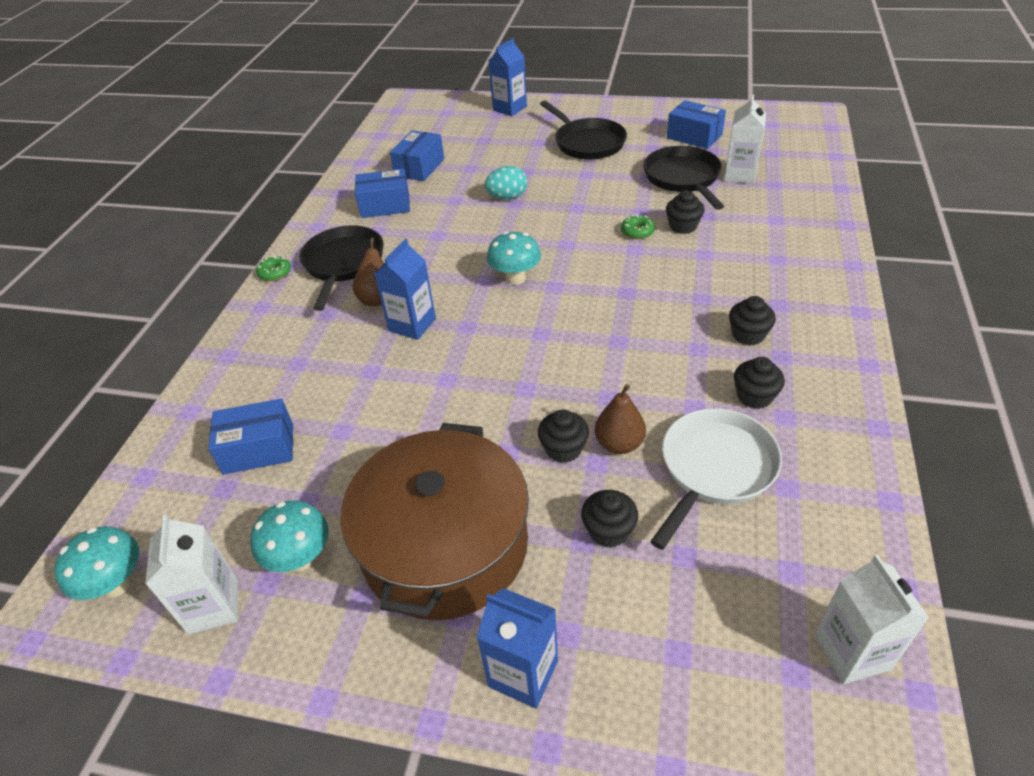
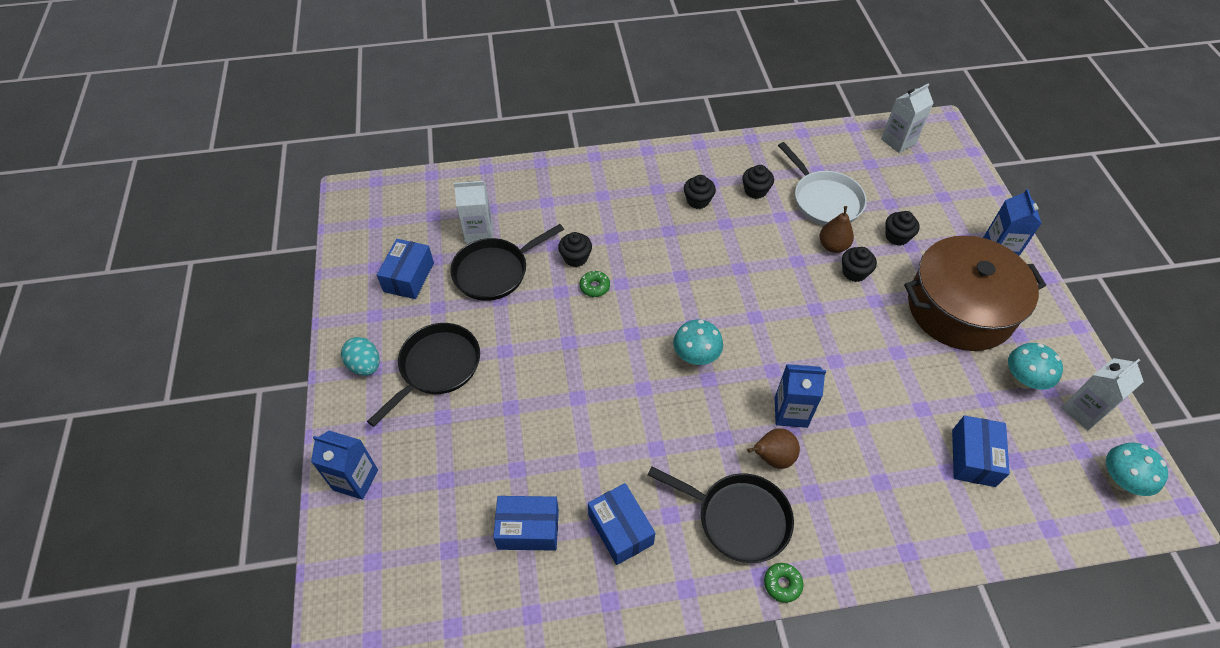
camera: 115 degrees left, 10 degrees up
blue box [208,399,293,475] -> blue box turned 45 degrees clockwise [952,415,1010,487]
black pan [300,225,384,311] -> black pan turned 135 degrees counterclockwise [648,467,794,563]
turquoise egg [485,166,527,200] -> turquoise egg moved to [341,337,380,376]
white pan [650,408,782,550] -> white pan turned 135 degrees counterclockwise [778,142,867,225]

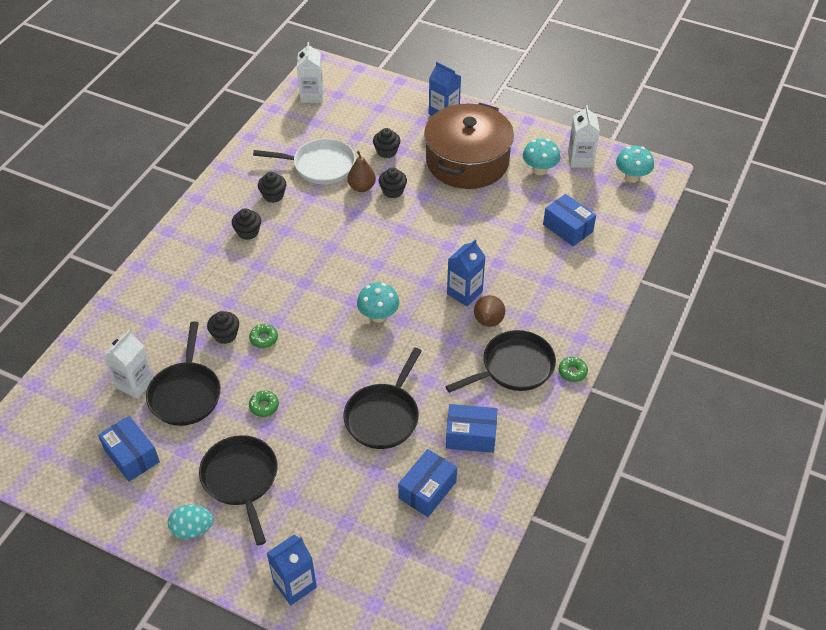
camera: 55 degrees left, 5 degrees down
none -> green donut [249,391,279,417]
none -> black pan [343,348,422,449]

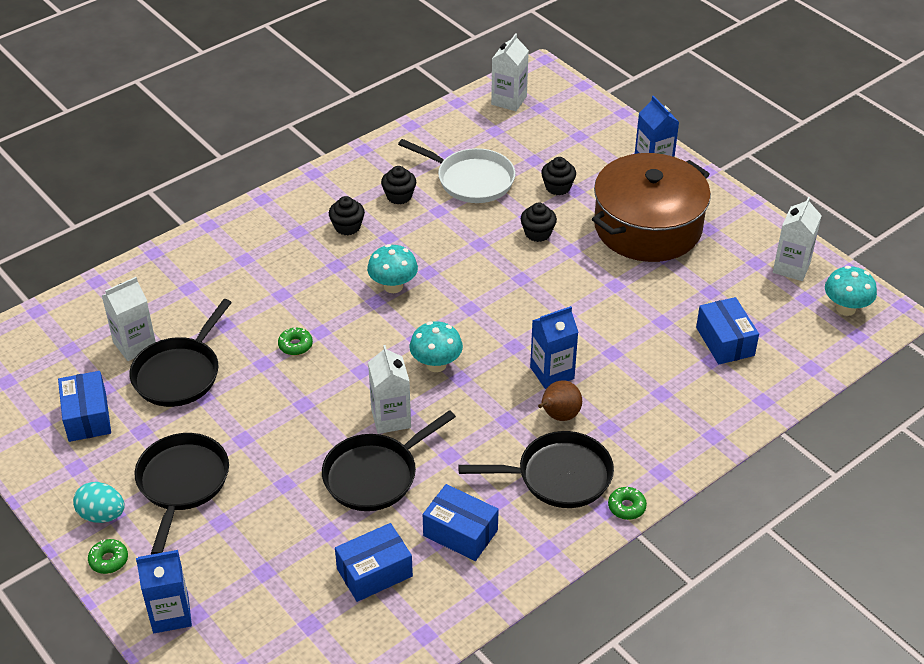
camera: 25 degrees right, 5 degrees down
black cupcake [207,311,239,344] -> none
green donut [249,391,279,417] -> green donut moved to [88,539,128,574]
brown pear [347,151,376,192] -> none
turquoise mushroom [523,139,560,175] -> turquoise mushroom moved to [367,244,418,293]
none -> white carton [368,345,411,434]

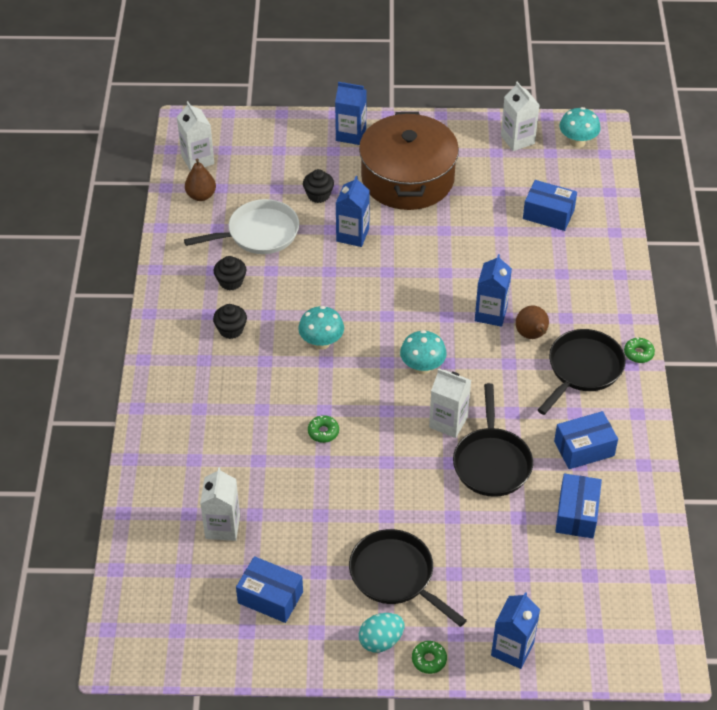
camera: 50 degrees left, 5 degrees up
black pan [130,299,232,407] -> none
black cupcake [521,203,557,242] -> blue carton [336,176,370,247]
none -> brown pear [185,159,216,201]

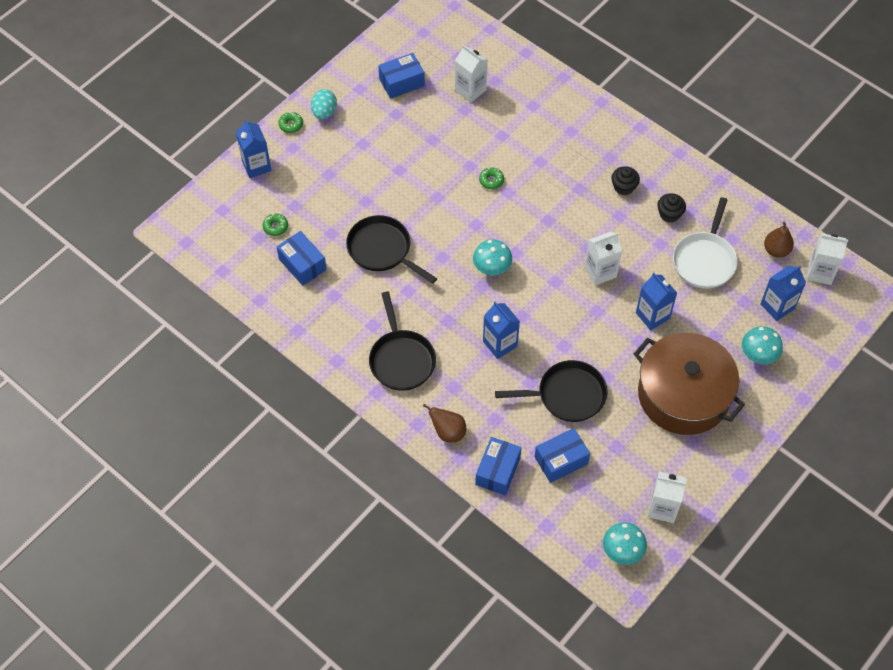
camera: 130 degrees right, 10 degrees up
turquoise mushroom [298,306,344,350] -> turquoise mushroom moved to [742,326,783,364]
black cupcake [303,169,334,203] -> none
blue carton [335,82,366,145] -> blue carton moved to [760,265,806,321]
black pan [349,529,467,627] -> black pan moved to [495,360,608,422]
white carton [429,368,471,438] -> white carton moved to [584,232,622,286]
brown pear [516,306,549,339] -> brown pear moved to [423,404,466,443]
blue box [554,411,618,469] -> blue box moved to [475,437,522,495]
green donut [624,338,655,363] -> green donut moved to [263,213,288,236]

